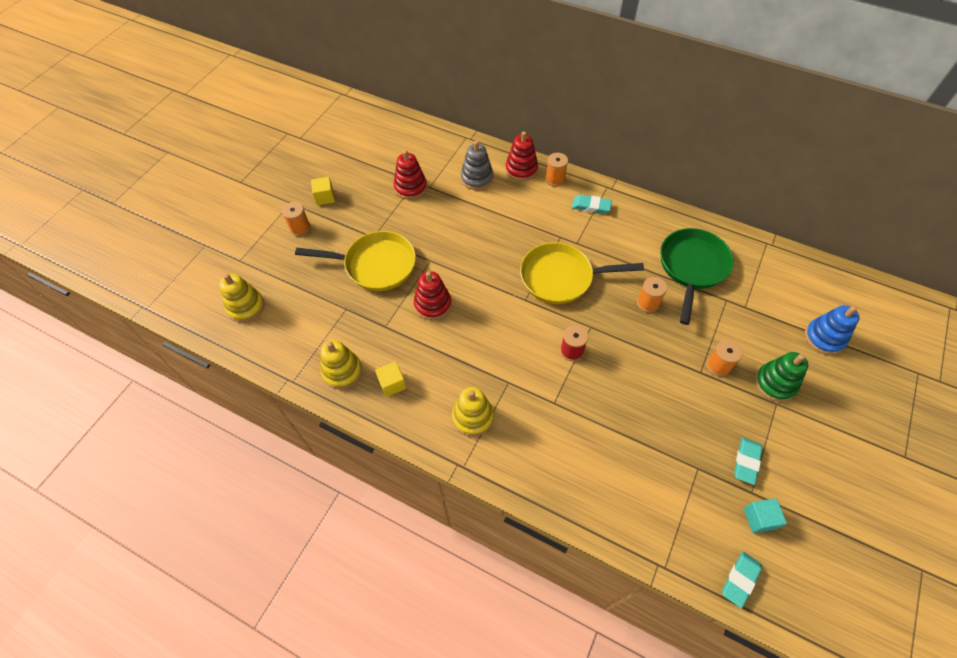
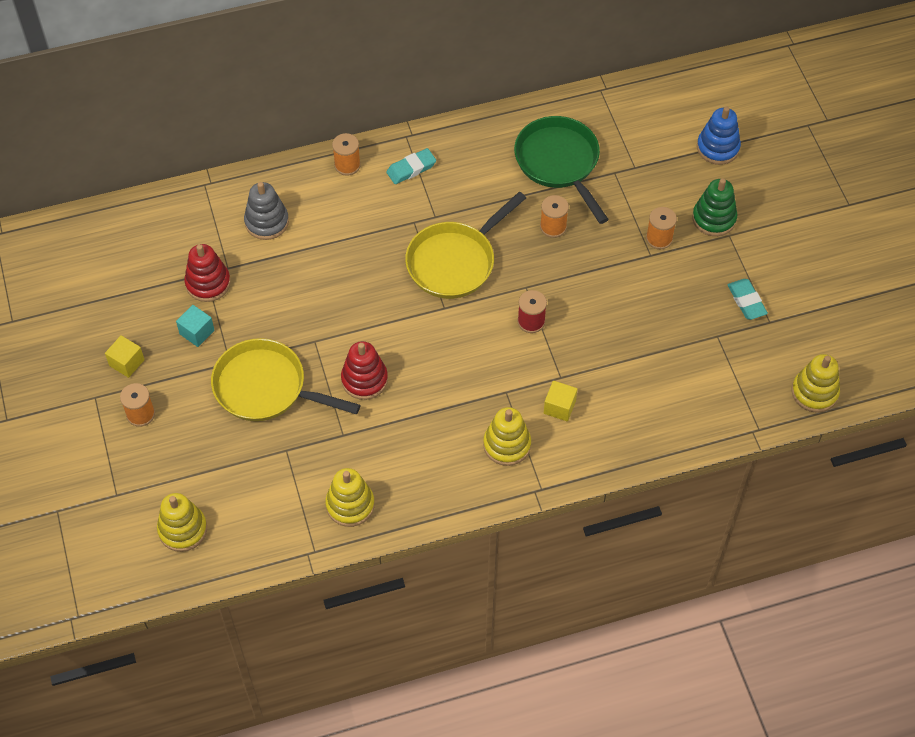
camera: 45 degrees left, 0 degrees up
yellow pan [295,231,416,291] -> yellow pan turned 120 degrees counterclockwise [211,338,360,421]
yellow cube [375,361,406,397] -> yellow cube moved to [544,381,577,422]
red stacking toy [506,132,538,181] -> none
turquoise eraser [722,552,762,608] -> yellow stacking toy [792,354,840,413]
turquoise cube [744,498,787,533] -> turquoise cube moved to [176,305,215,347]

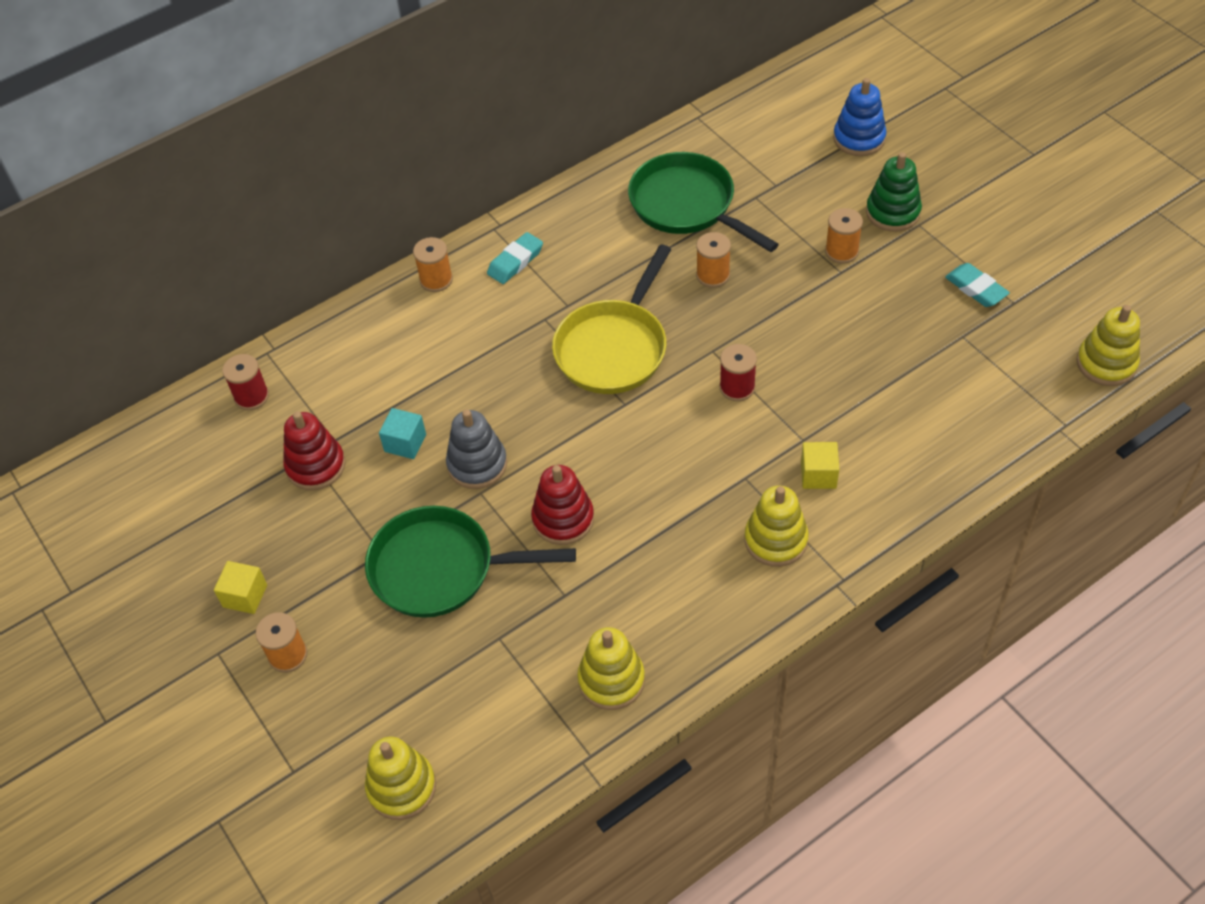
camera: 15 degrees left, 5 degrees down
turquoise cube [176,305,215,347] -> turquoise cube moved to [379,408,426,459]
yellow pan [211,338,360,421] -> green pan [365,506,576,618]
grey stacking toy [244,182,289,240] -> grey stacking toy moved to [446,410,507,489]
none -> red spool [222,354,269,410]

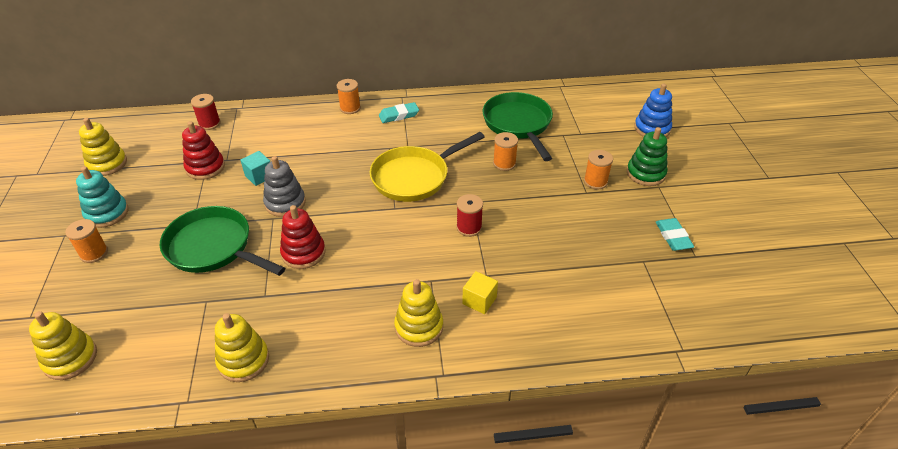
camera: 25 degrees right, 10 degrees down
yellow cube [214,561,267,614] -> turquoise stacking toy [76,166,129,228]
yellow stacking toy [1076,305,1140,386] -> yellow stacking toy moved to [79,118,127,176]

